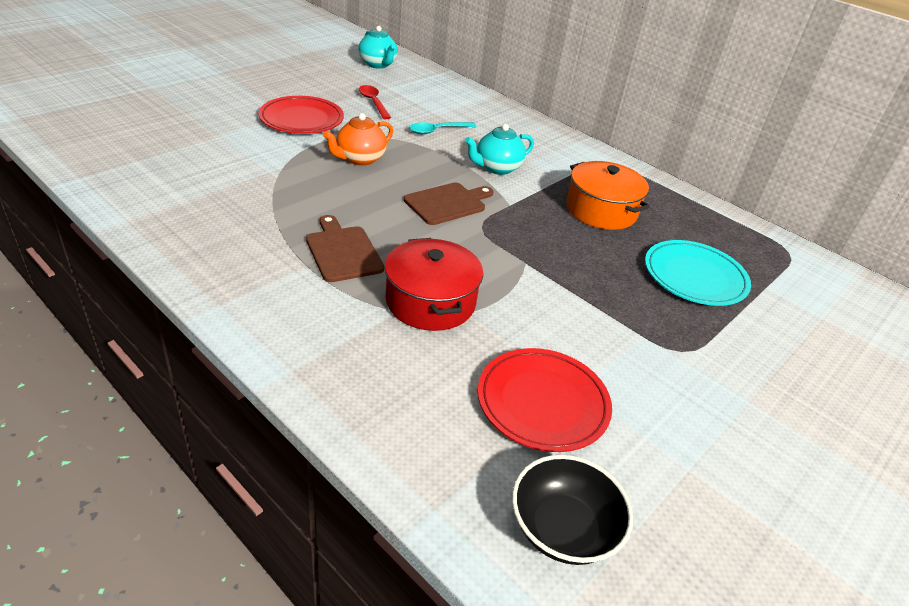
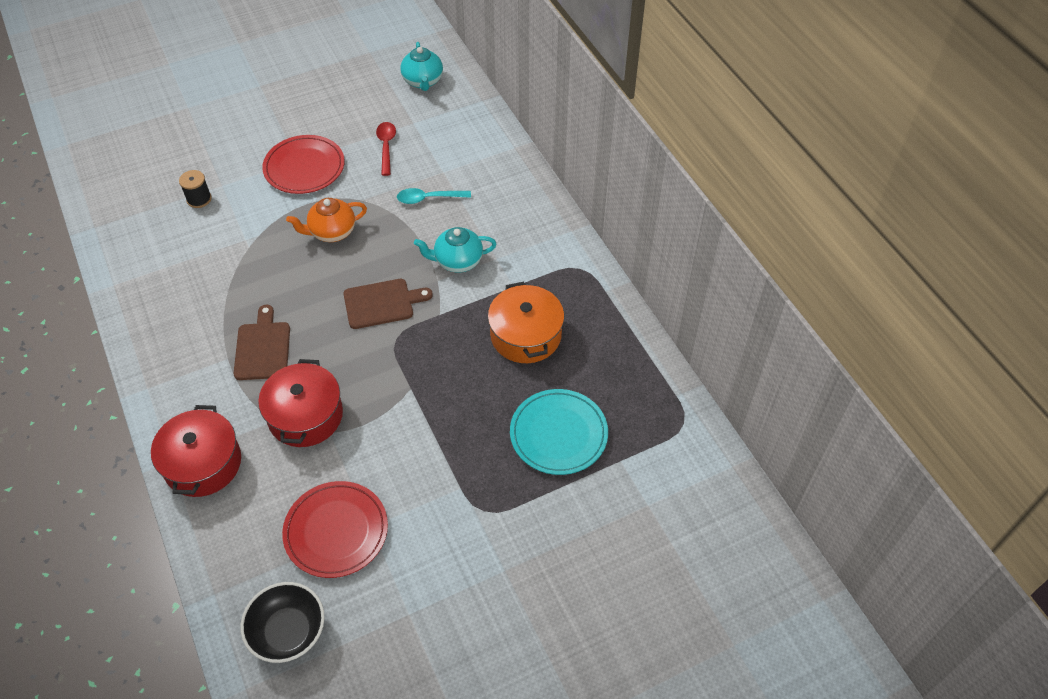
camera: 25 degrees right, 15 degrees up
none -> red pot [151,405,241,497]
none -> black spool [179,170,212,208]

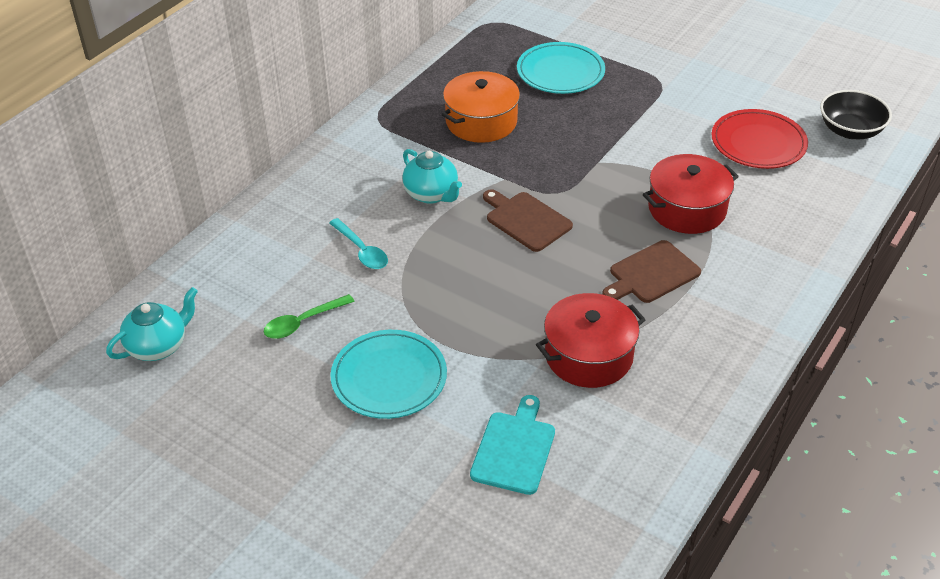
camera: 120 degrees left, 10 degrees down
red pot [151,405,241,497] -> red pot moved to [536,293,646,388]
black spool [179,170,212,208] -> turquoise cutting board [470,395,555,495]
red plate [262,135,345,194] -> turquoise plate [330,330,447,419]
orange teapot [286,198,367,242] -> none
red spoon [376,122,396,176] -> green spoon [264,294,355,339]

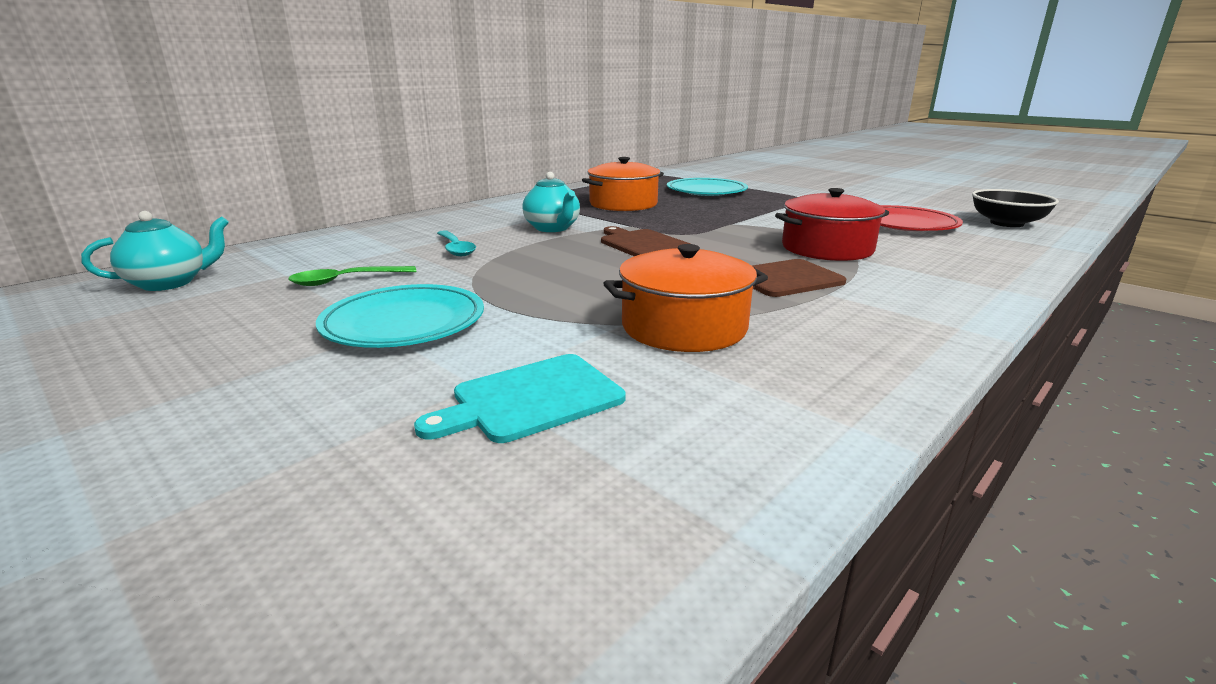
camera: 10 degrees right, 20 degrees down
turquoise cutting board [470,395,555,495] -> turquoise cutting board turned 150 degrees counterclockwise [414,354,625,443]
red pot [536,293,646,388] -> orange pot [603,244,768,352]

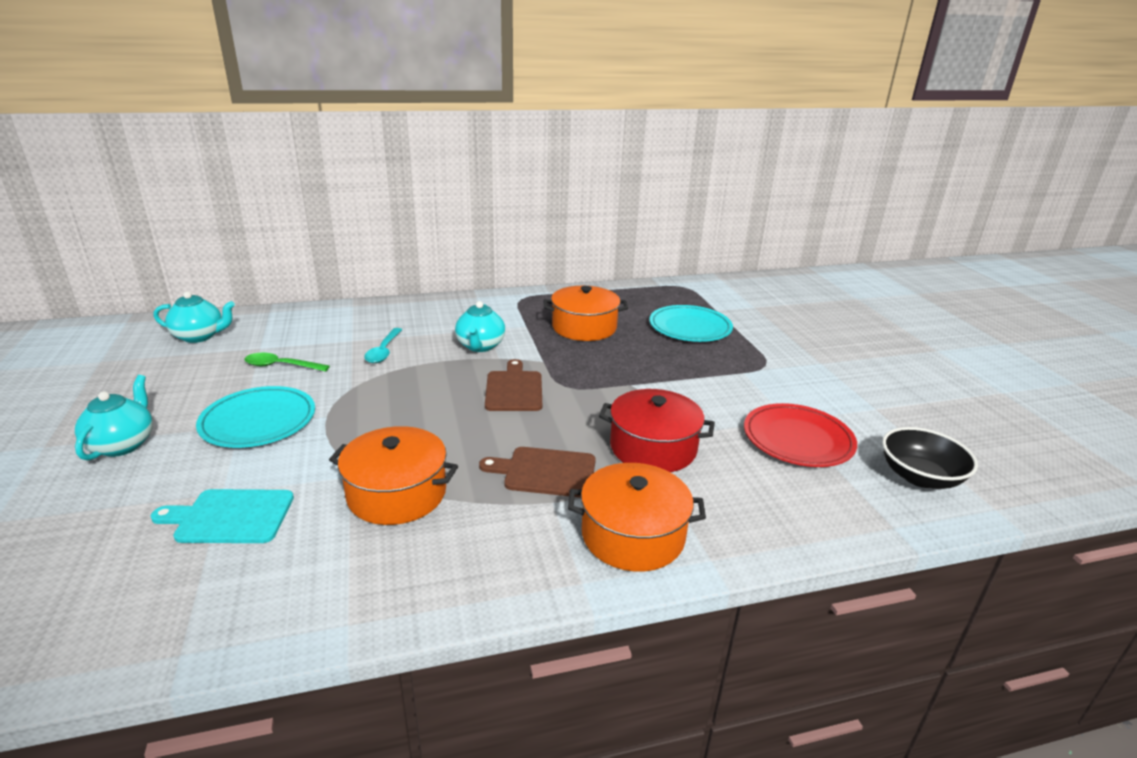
camera: 30 degrees right, 5 degrees up
none -> turquoise teapot [75,375,153,460]
none -> orange pot [568,463,706,572]

